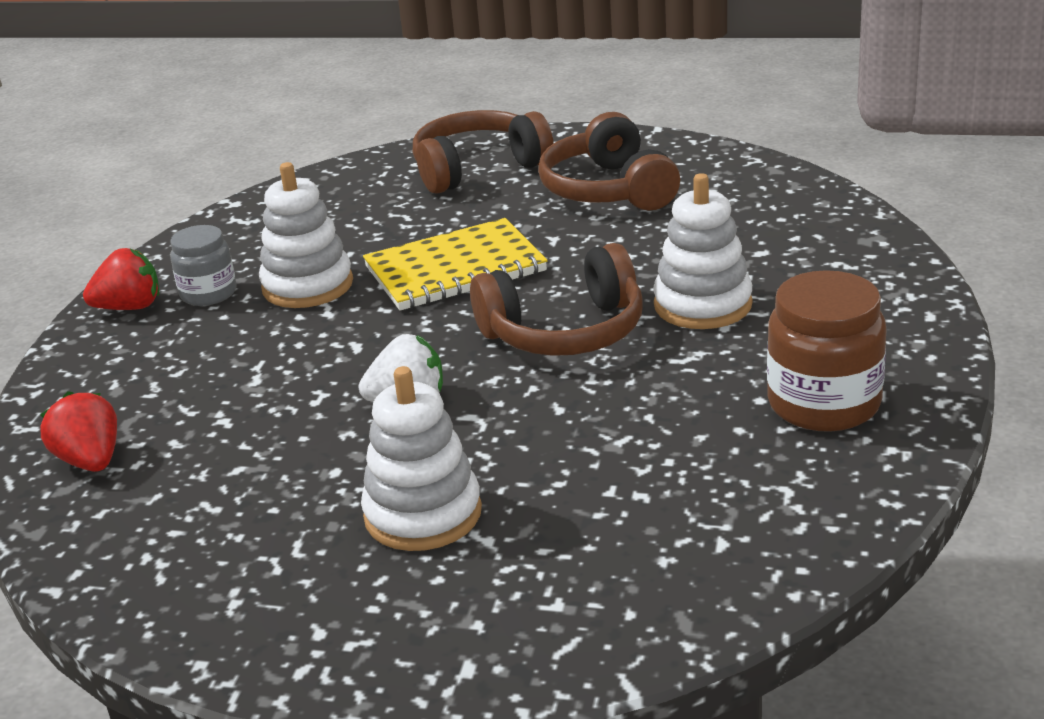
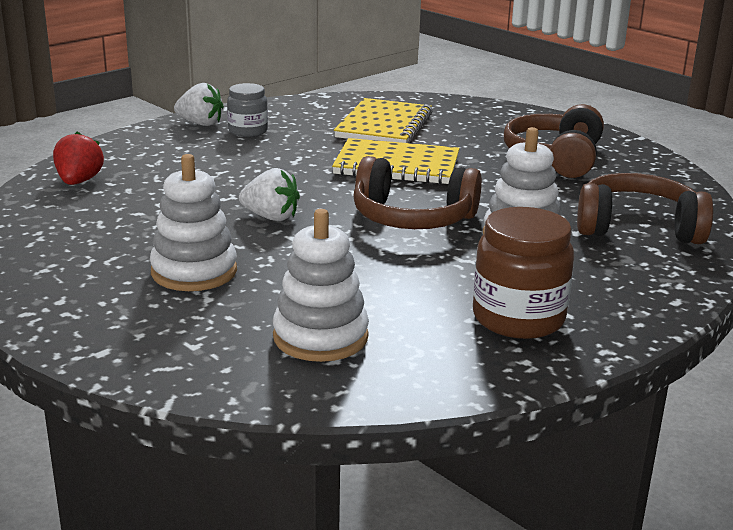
camera: 30 degrees right, 5 degrees down
red strawberry [83,248,159,310] -> white strawberry [174,83,224,126]
white stacking toy [259,162,353,308] -> white stacking toy moved to [273,209,369,362]
brown headphones [413,110,554,194] -> brown headphones moved to [577,173,713,244]
none -> yellow notebook [334,98,433,143]

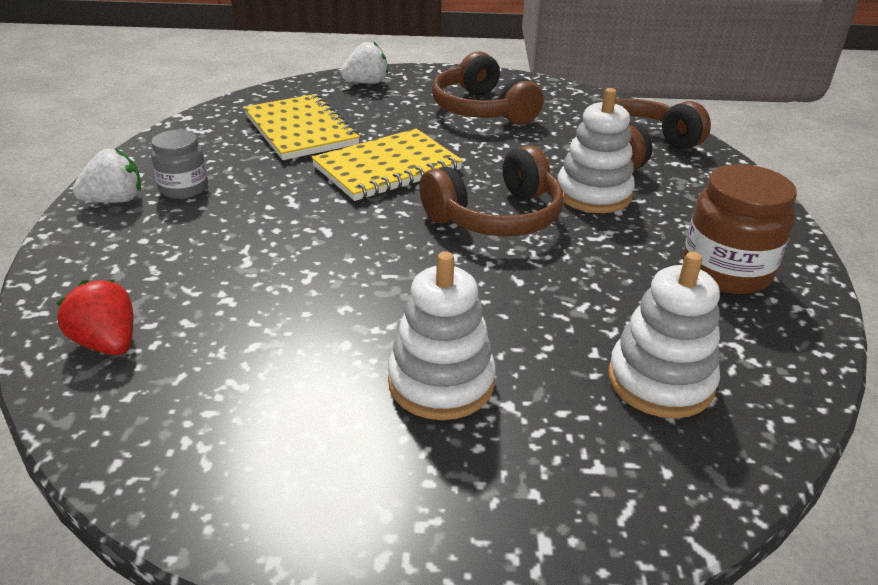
camera: 45 degrees left, 10 degrees up
white strawberry [239,168,300,221] -> white strawberry moved to [340,42,388,84]

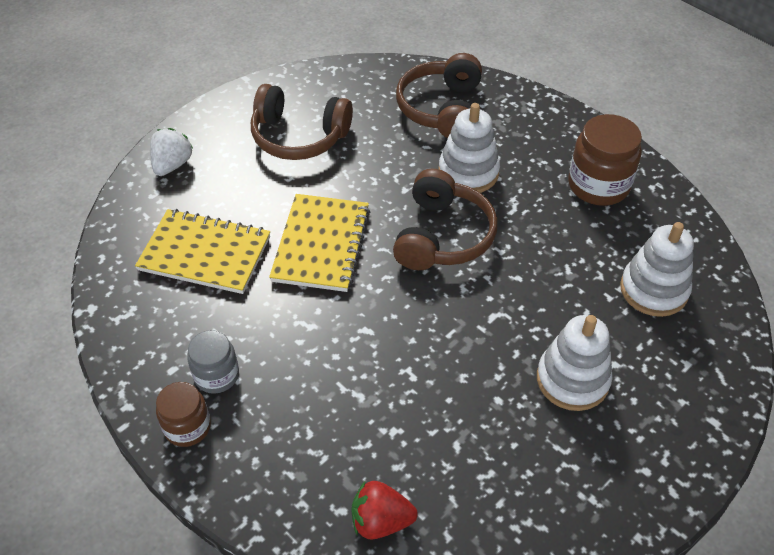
camera: 45 degrees left, 15 degrees up
white strawberry [73,149,141,203] -> brown jar [156,382,211,447]

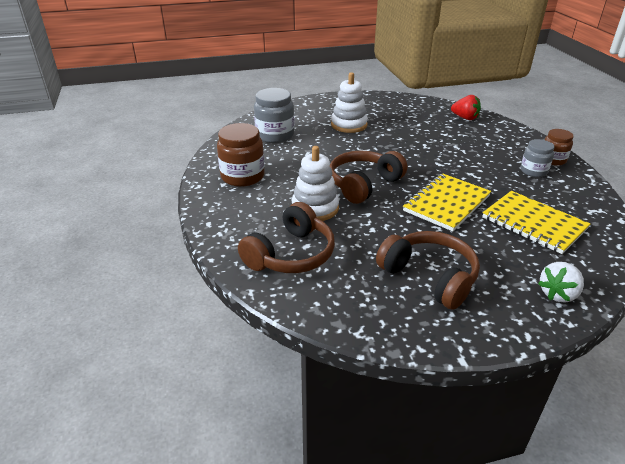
camera: 150 degrees left, 15 degrees down
white stacking toy [620,222,694,317] -> grey jar [254,88,295,143]

